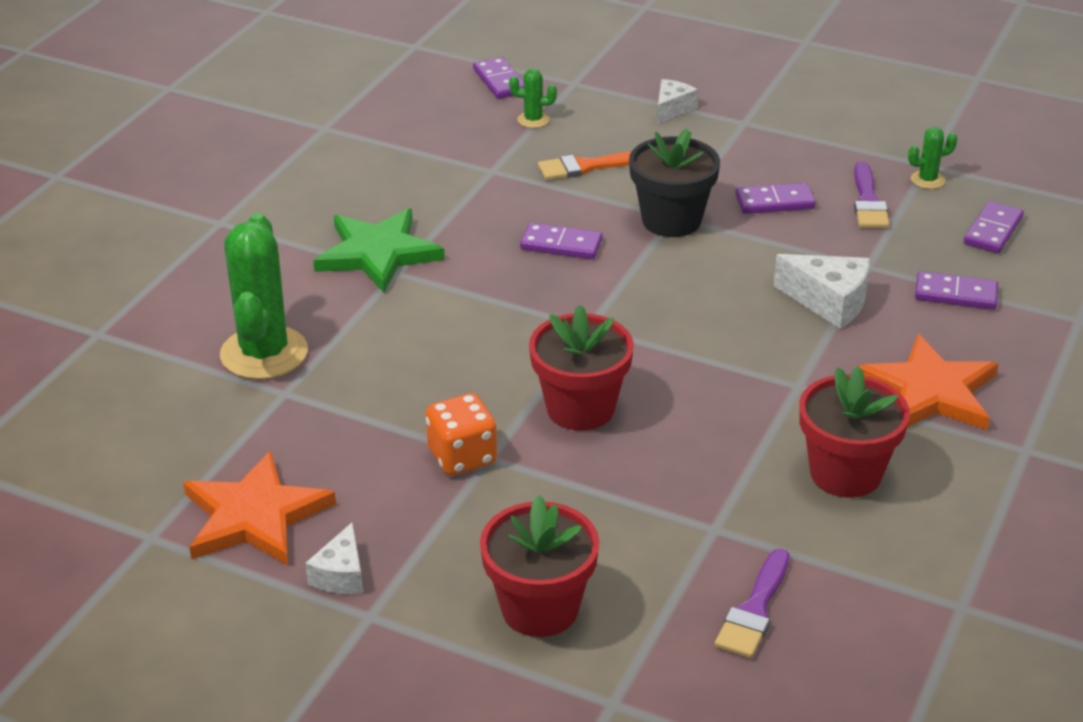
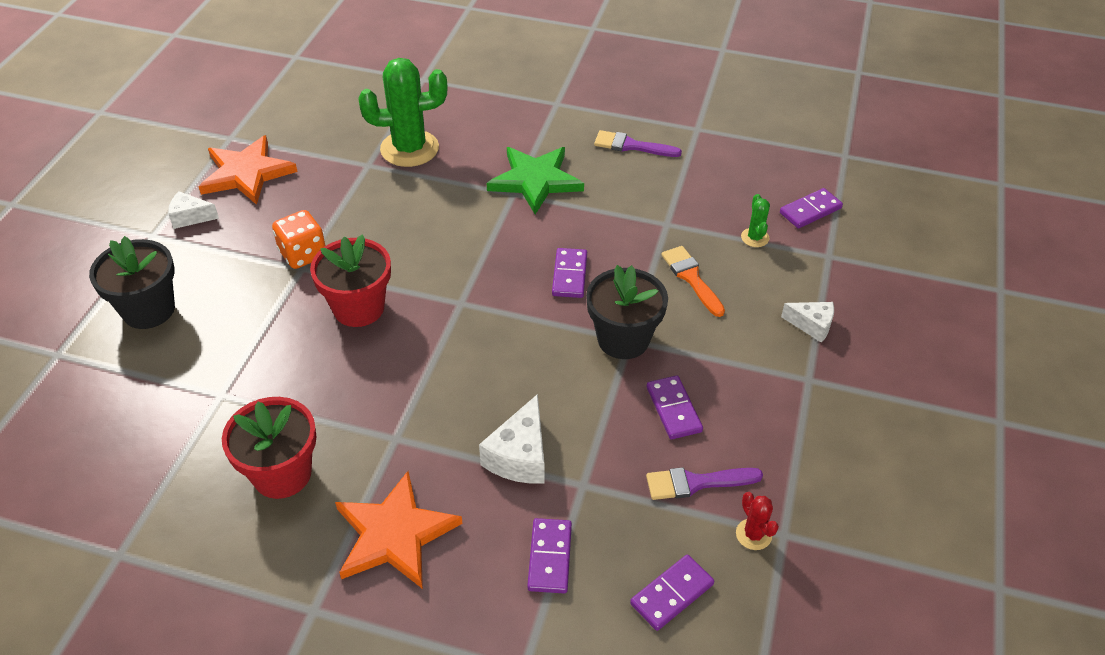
camera: 80 degrees right, 10 degrees up
red flower pot [480,495,599,637] -> black flower pot [89,236,175,329]
purple brush [715,548,790,658] -> purple brush moved to [594,130,682,157]
green cactus [908,127,957,189] -> red cactus [736,492,779,550]
purple domino [964,201,1024,254] -> purple domino turned 60 degrees counterclockwise [630,555,714,631]

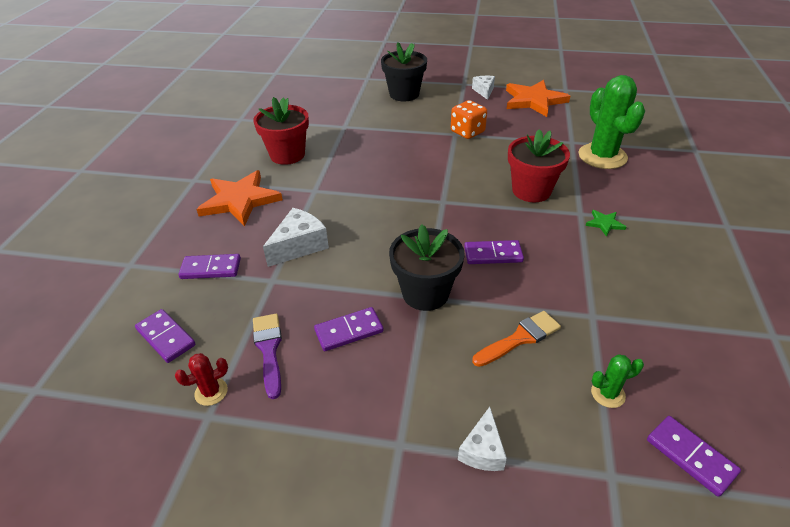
camera: 85 degrees right, 5 degrees down
red flower pot [310,235,391,327] -> red flower pot moved to [508,129,570,202]
white cheese [479,394,544,484] -> white cheese turned 120 degrees clockwise [263,208,329,267]
green star [487,147,584,214] -> green star [586,210,626,237], size x0.44
purple brush [594,130,682,157] -> none

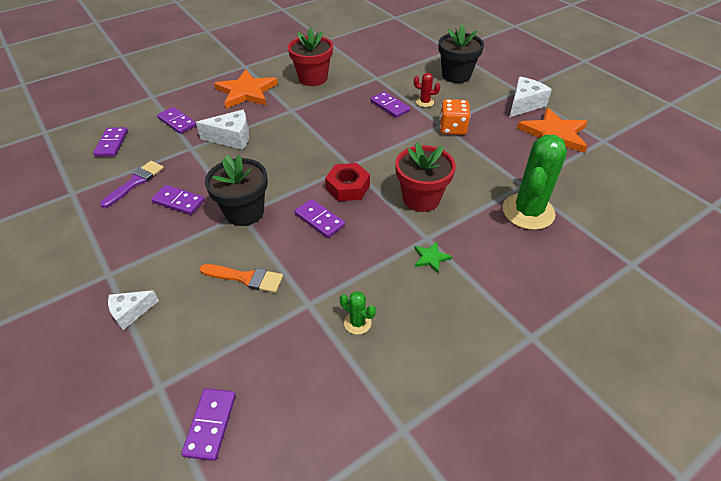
camera: 45 degrees right, 5 degrees up
red cactus [175,353,228,406] -> red cactus moved to [414,73,440,107]
white cheese [472,76,495,100] -> white cheese [509,77,552,118], size x1.55
green cactus [591,354,644,408] -> green cactus moved to [340,291,376,335]
none -> red nut [325,163,370,201]
none -> purple domino [370,92,410,118]

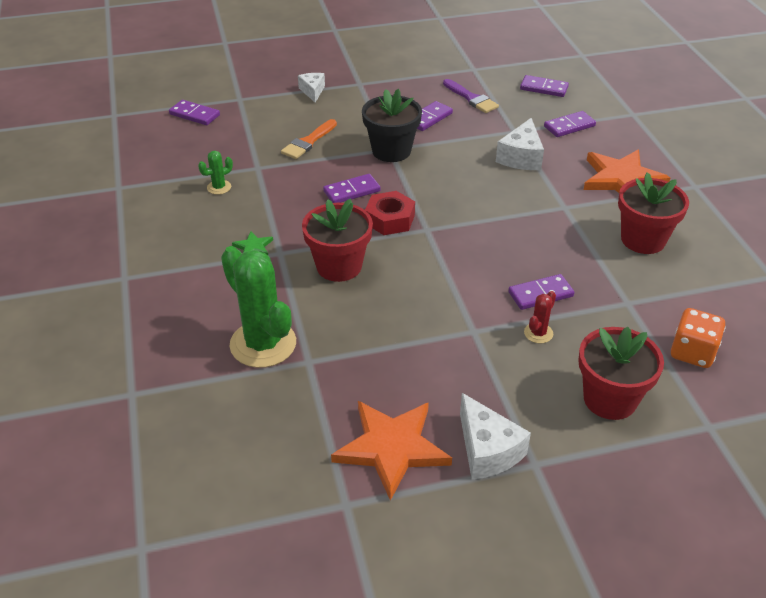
camera: 110 degrees right, 5 degrees down
black flower pot [438,24,484,83] -> red flower pot [578,327,664,420]
orange dice [439,99,471,135] -> orange dice moved to [671,308,726,368]

